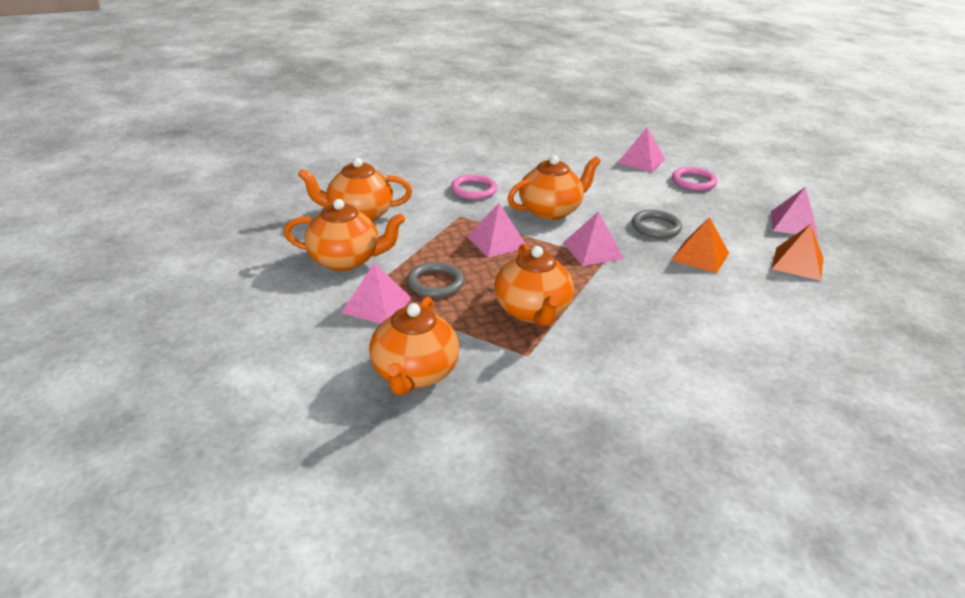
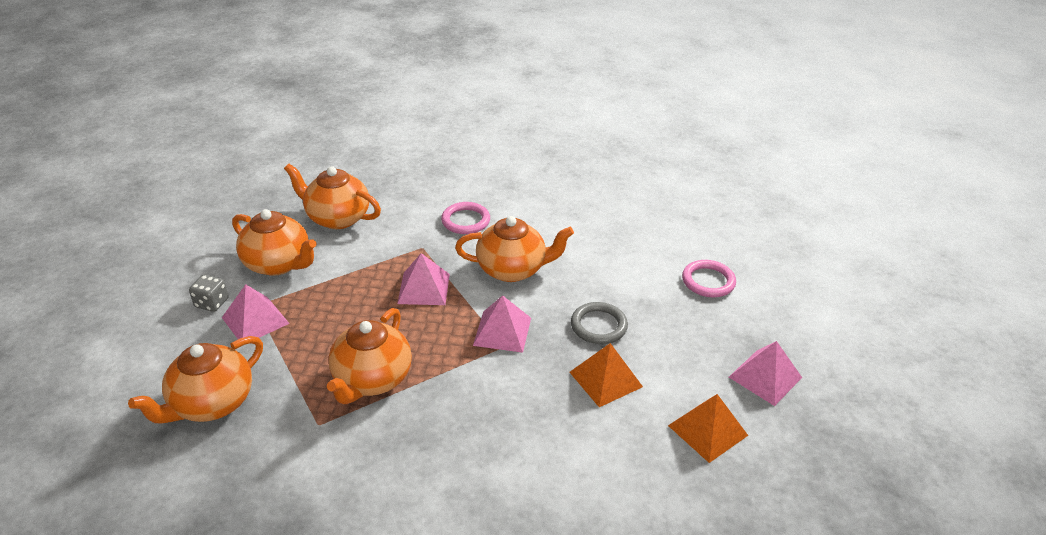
camera: 30 degrees right, 5 degrees up
grey ring [407,262,464,298] -> none
pink pyramid [617,128,665,172] -> none
none -> grey dice [189,274,229,312]

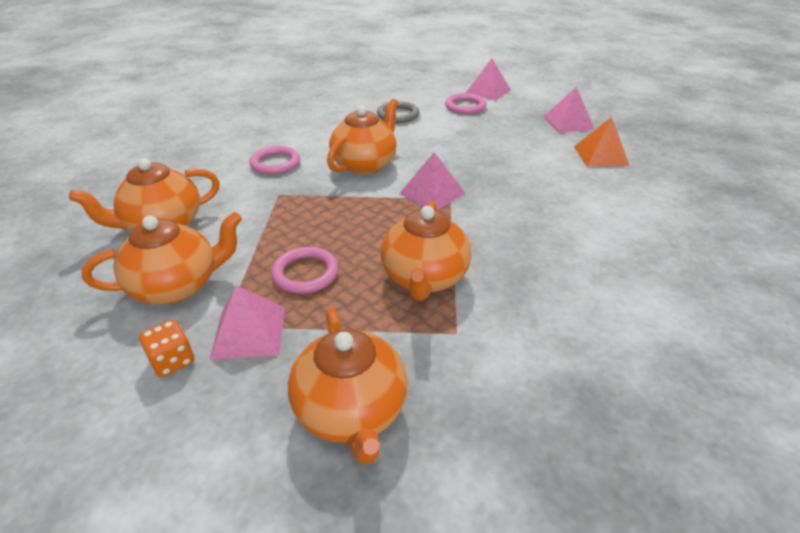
camera: 55 degrees left, 0 degrees up
grey dice [189,274,229,312] -> orange dice [139,319,194,377]
orange teapot [327,308,412,404] -> orange teapot turned 45 degrees clockwise [381,201,471,301]
pink pyramid [397,253,450,305] -> pink pyramid moved to [466,59,511,101]
orange pyramid [570,343,643,407] -> none
grey ring [571,302,628,344] -> grey ring moved to [377,101,419,123]
none -> pink ring [271,247,339,294]

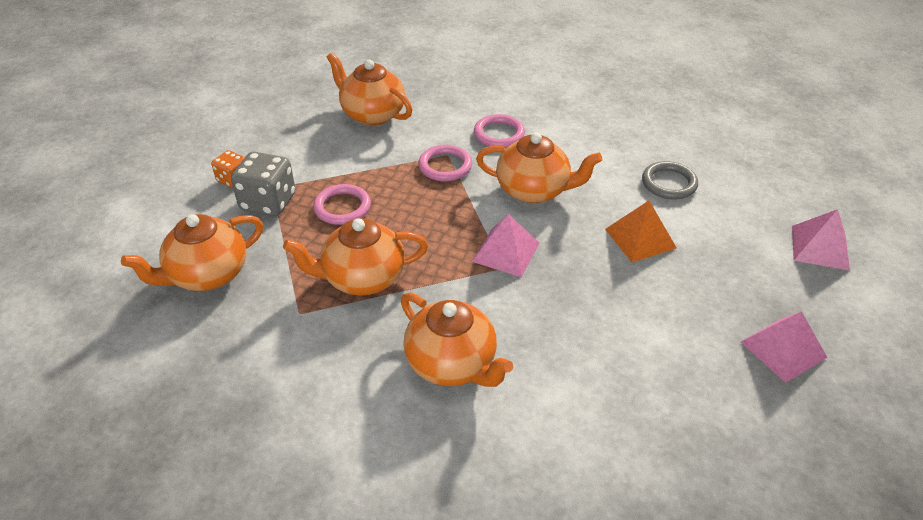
camera: 70 degrees right, 5 degrees up
orange teapot [82,212,242,304] -> orange teapot moved to [401,292,513,387]
pink pyramid [210,285,285,360] -> grey dice [231,152,295,216]
pink ring [445,93,486,114] -> pink ring moved to [418,145,472,181]
orange pyramid [574,117,630,167] -> orange pyramid moved to [605,201,677,262]

